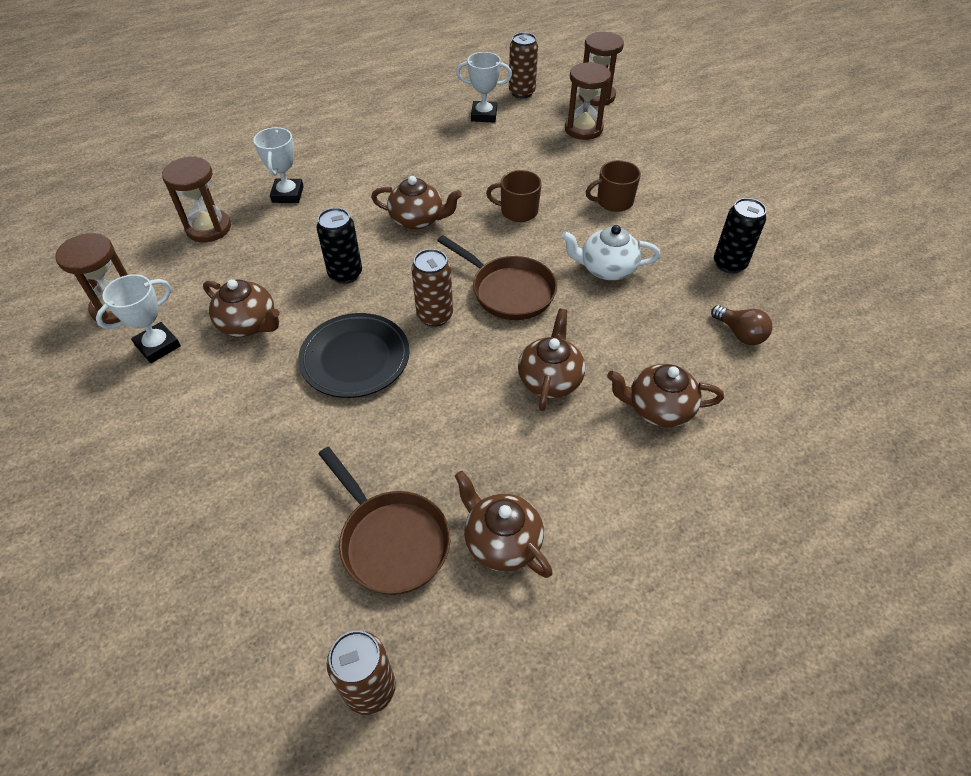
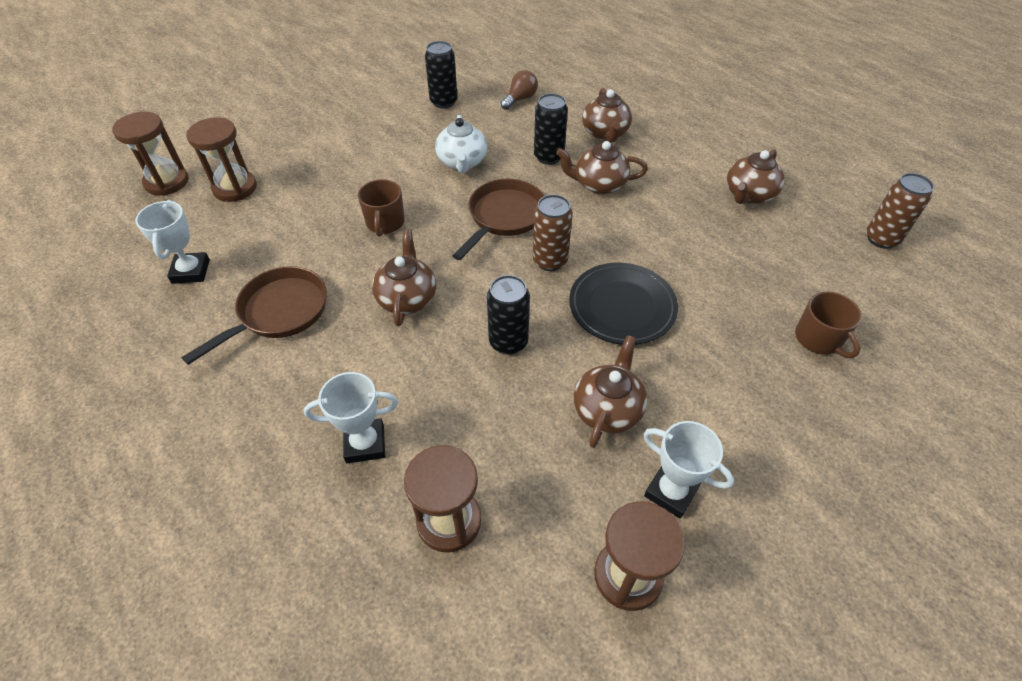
camera: 100 degrees left, 0 degrees up
brown pan [319,447,450,595] -> brown pan moved to [181,266,327,365]
brown can [509,33,538,99] -> none
brown mug [586,160,641,212] -> brown mug moved to [795,292,862,358]
none -> black can [534,93,568,165]

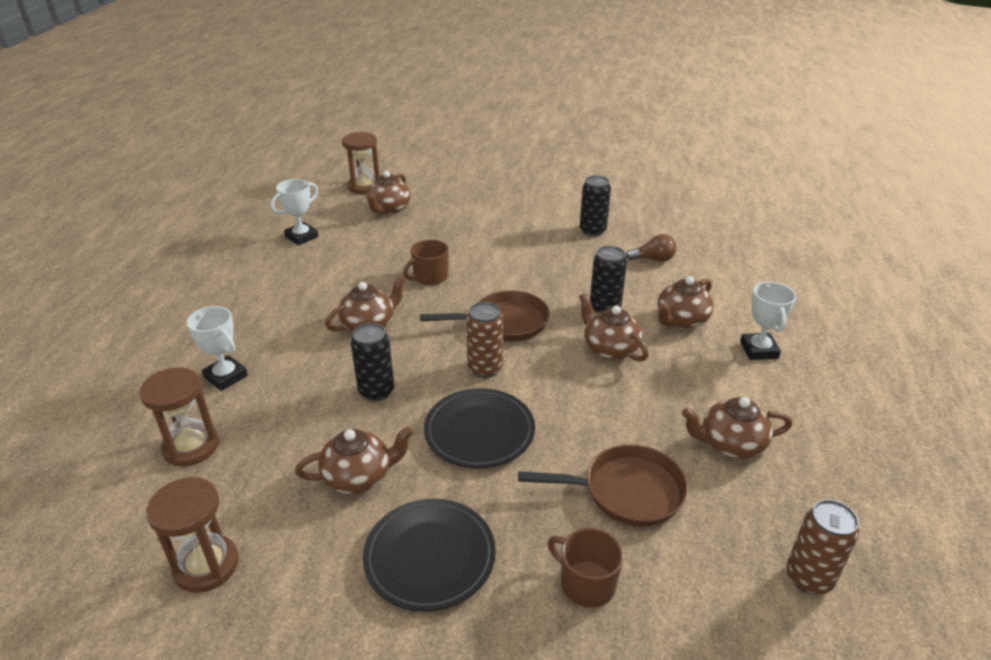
camera: 50 degrees right, 15 degrees down
brown pan [181,266,327,365] -> brown pan moved to [518,444,688,527]
brown hourglass [186,117,257,202] -> brown teapot [366,171,410,215]
white teapot [435,115,487,173] -> none
white trophy [643,421,734,518] -> white trophy moved to [740,282,796,360]
brown mug [795,292,862,358] -> brown mug turned 105 degrees clockwise [548,528,623,608]
none -> black plate [363,499,496,612]

